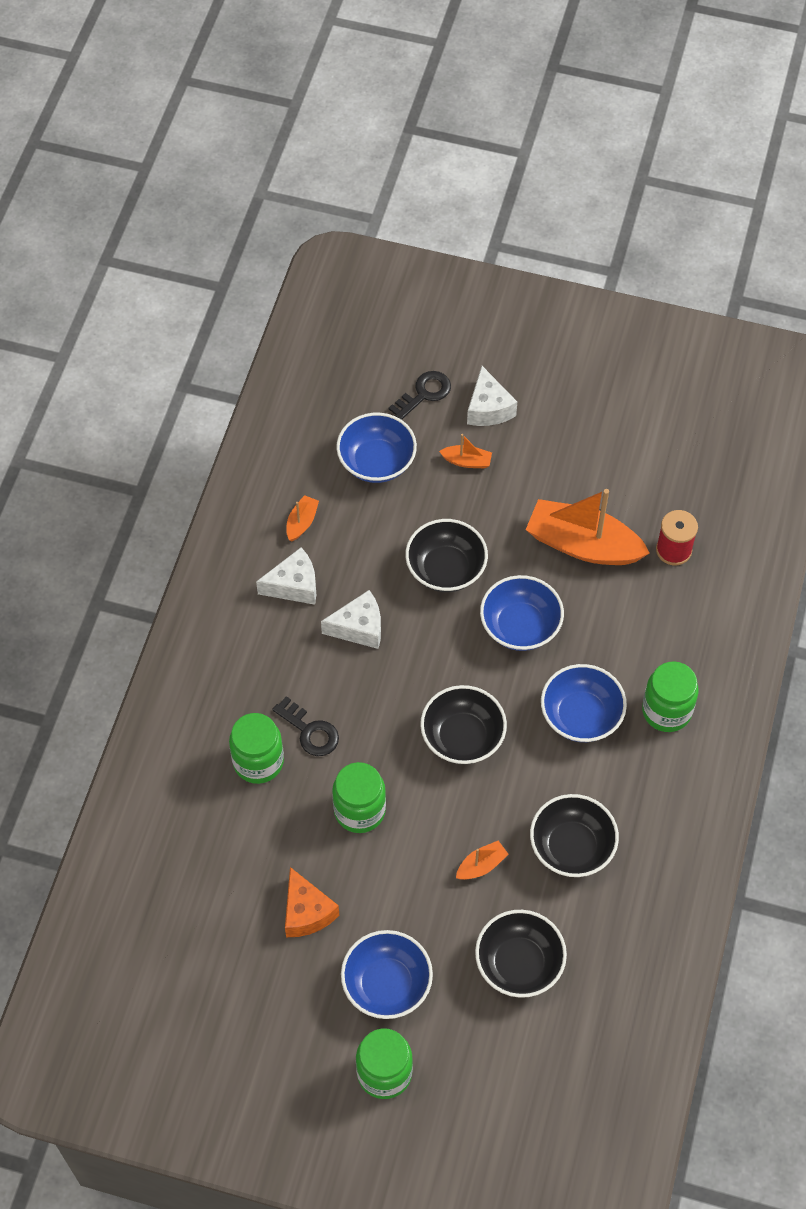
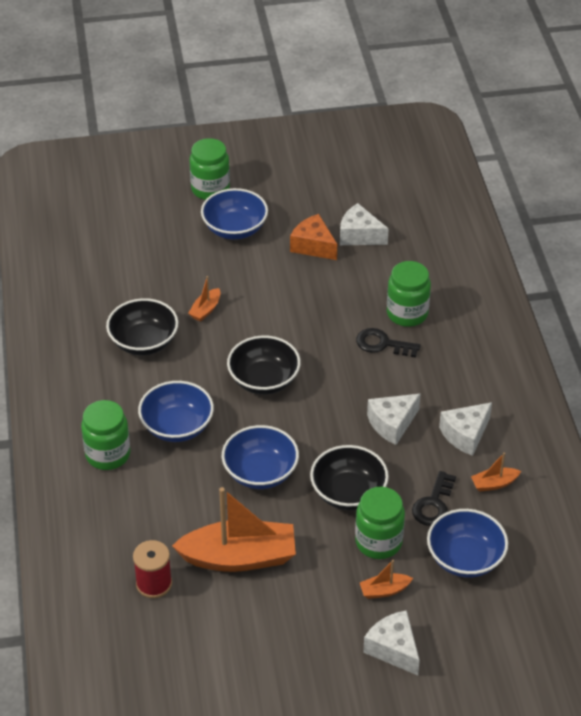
camera: 155 degrees right, 15 degrees down
orange boat [286,495,319,541] -> orange boat turned 75 degrees clockwise [471,452,521,492]
green jar [332,762,386,833] -> green jar moved to [355,487,405,559]
black key [389,371,451,420] -> black key moved to [412,471,456,526]
black bowl [475,910,567,998] -> none
none -> white cheese [340,203,389,245]

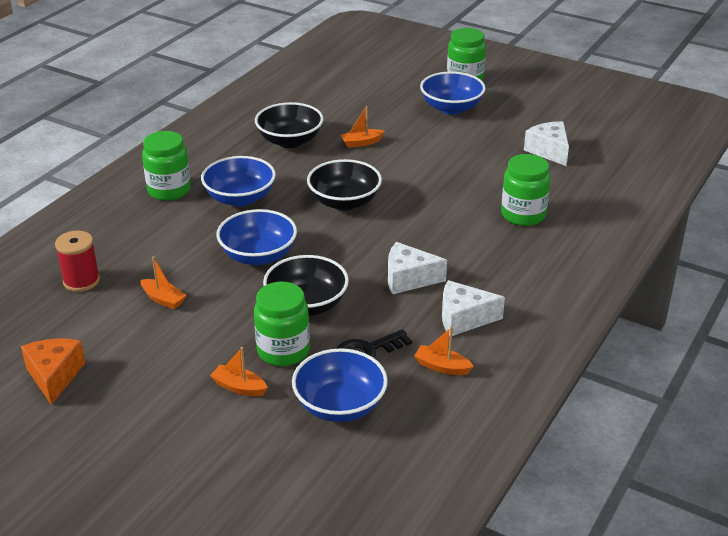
camera: 40 degrees right, 10 degrees down
orange boat [172,487,296,572] -> orange boat [141,256,187,309], size x0.44
orange cheese [290,214,337,260] -> orange cheese moved to [21,338,85,405]
black key [356,328,420,358] -> none
white cheese [363,610,420,675] -> none

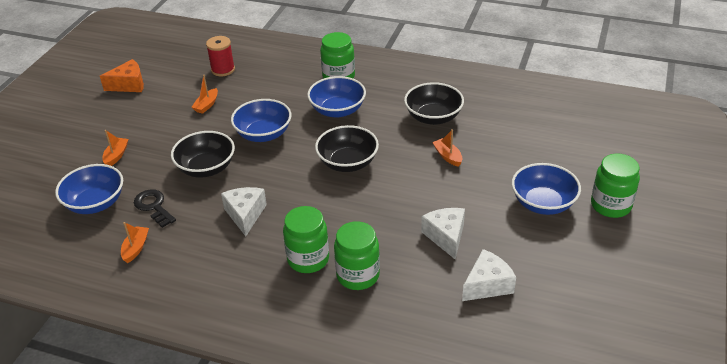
camera: 80 degrees right, 5 degrees up
green jar [254,282,310,366] -> green jar moved to [283,206,329,273]
white cheese [442,280,505,336] -> white cheese moved to [421,208,465,260]

